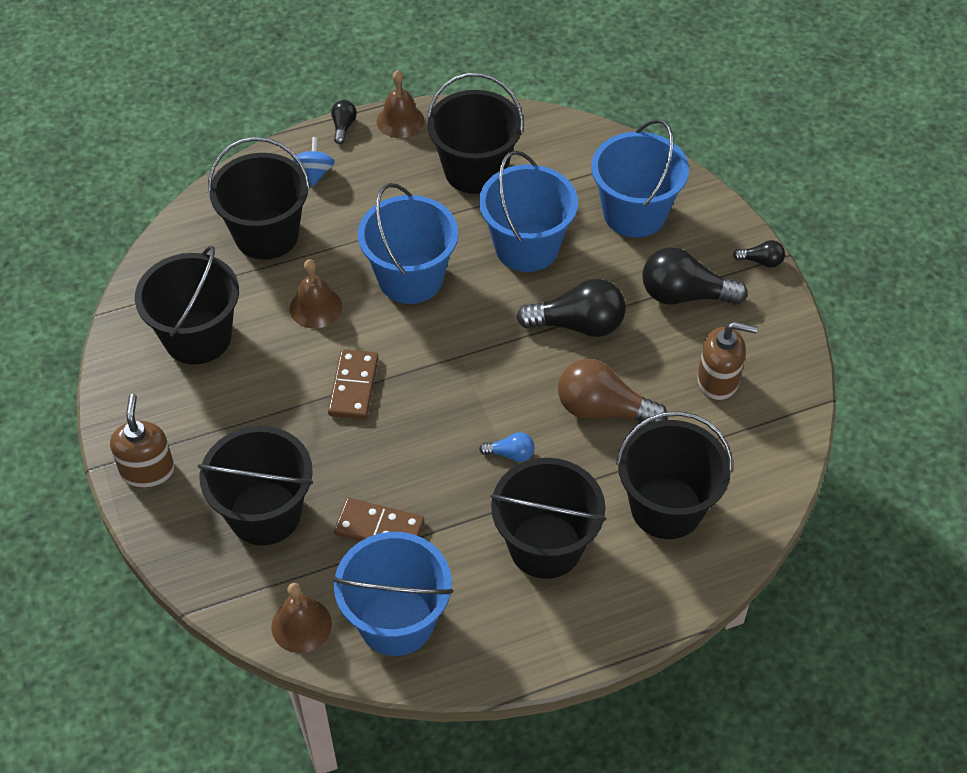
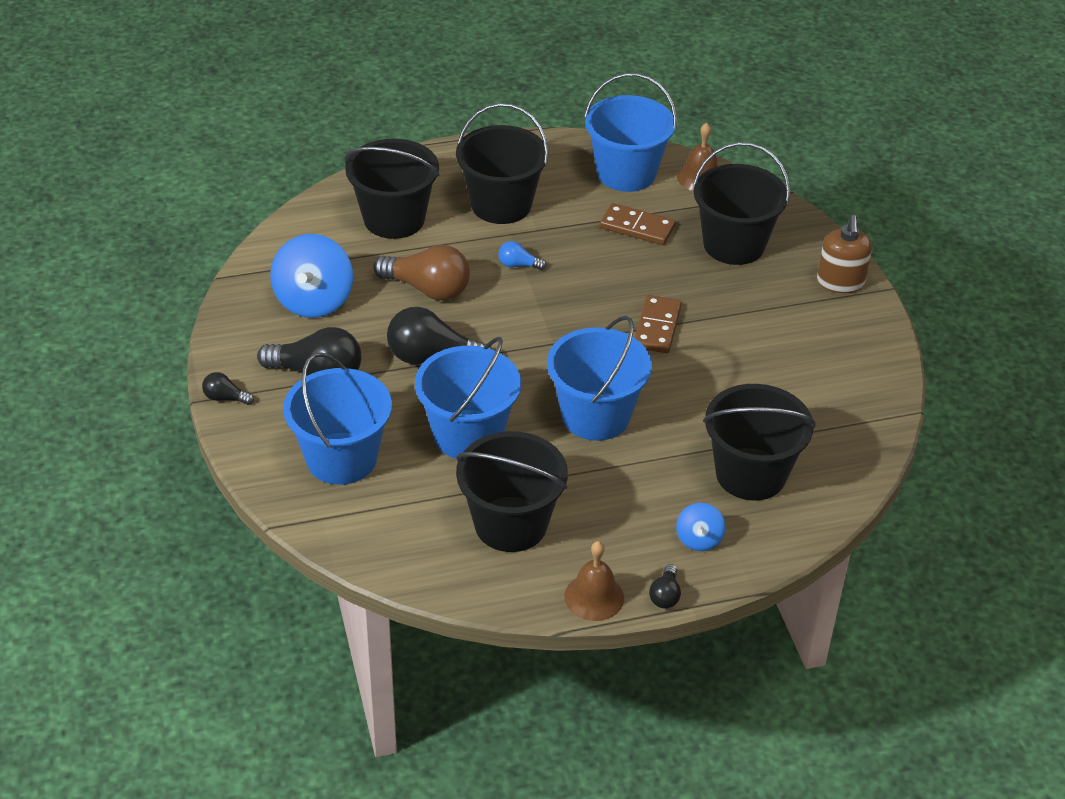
camera: 175 degrees left, 10 degrees down
black bucket [135,245,239,365] -> none
brown bell [290,259,342,329] -> none
brown soap dispenser [697,322,758,400] -> blue spinning top [270,234,353,318]

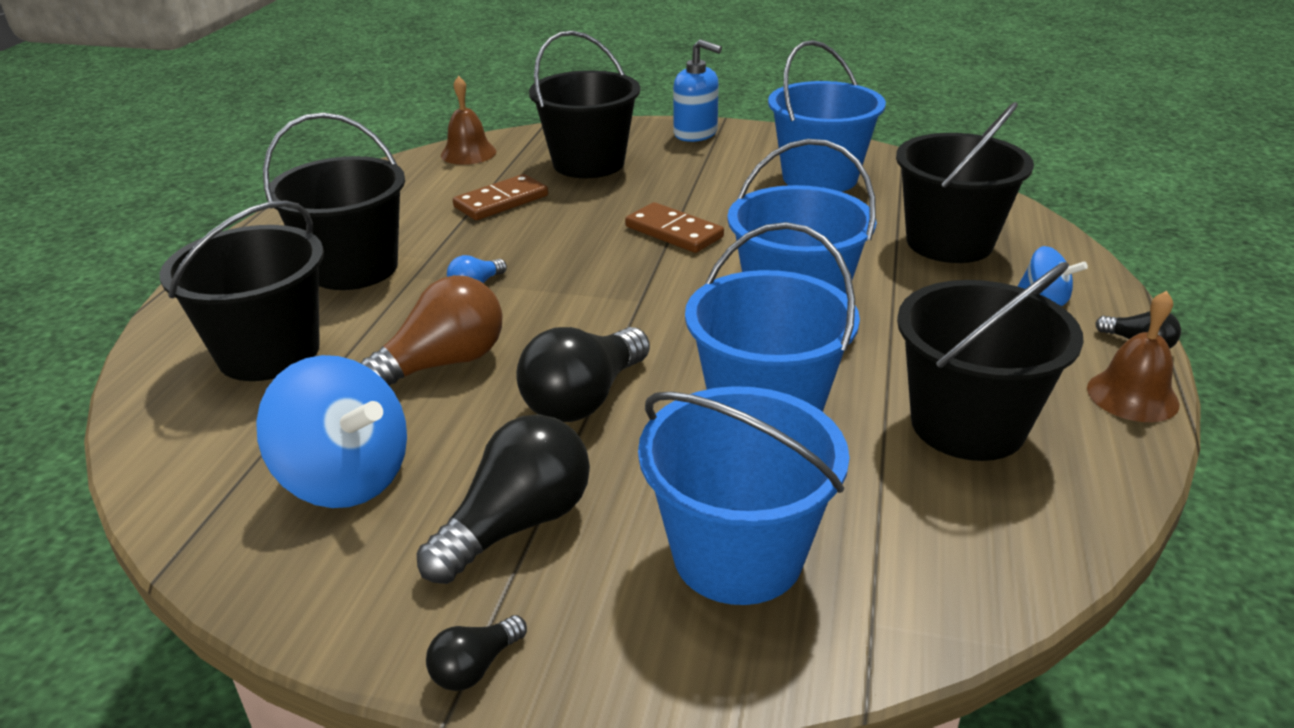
camera: 60 degrees left, 10 degrees down
blue bucket [585,73,677,192] -> blue bucket moved to [768,40,886,192]
brown soap dispenser [817,215,872,293] -> blue soap dispenser [673,39,722,142]

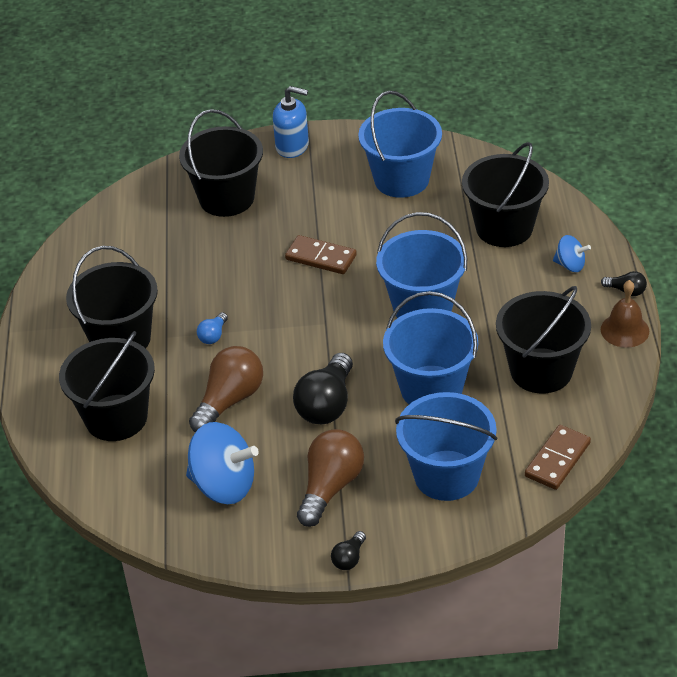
camera: 15 degrees left, 10 degrees up
black light bulb [417,414,590,584] -> brown light bulb [297,429,364,527]
brown bell [441,76,496,165] -> none
brown domino [453,174,548,220] -> brown domino moved to [525,425,591,490]

